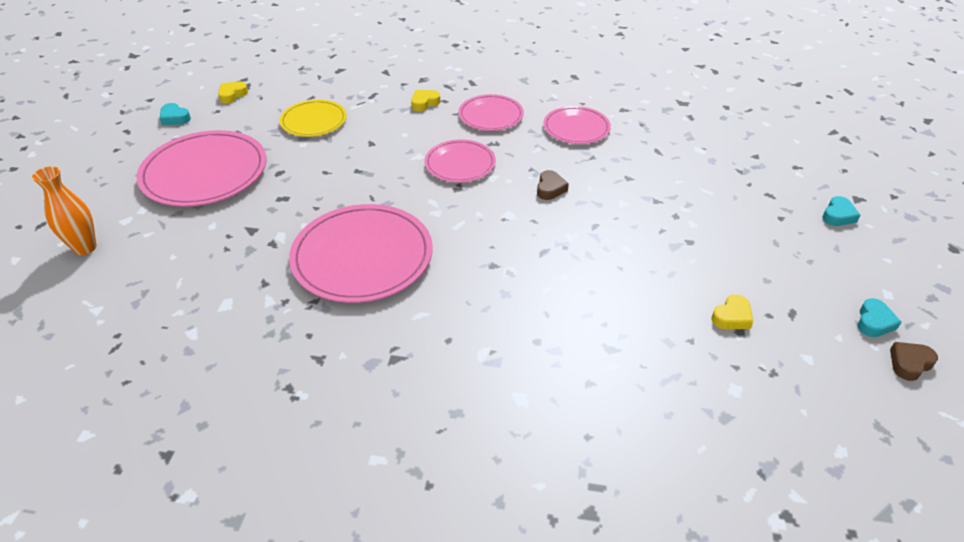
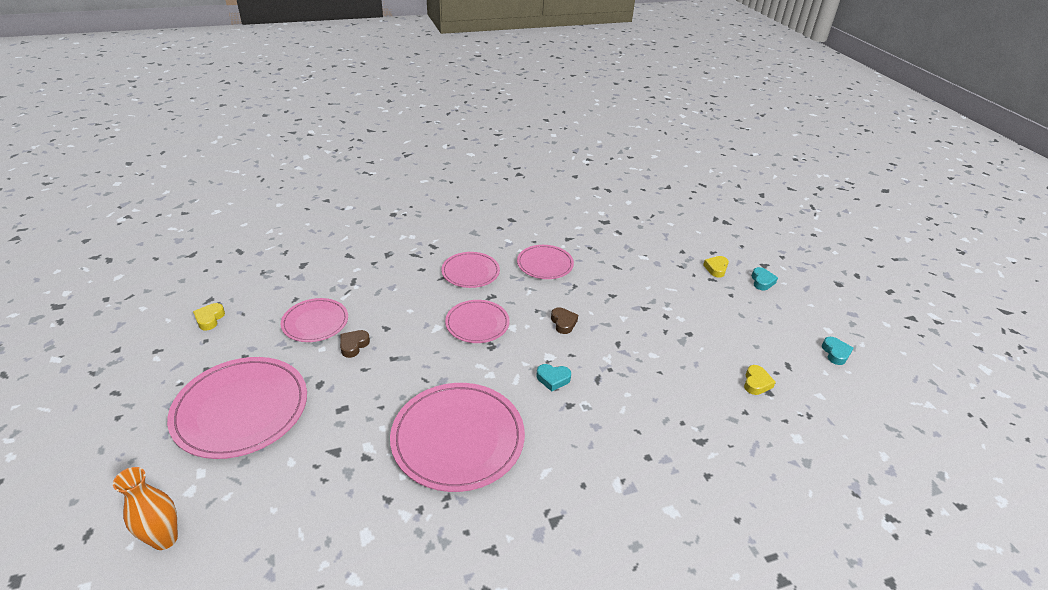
camera: 30 degrees left, 5 degrees down
turquoise heart [160,103,191,125] -> turquoise heart moved to [536,364,571,392]
yellow plate [280,100,347,137] -> pink plate [281,298,348,342]
yellow heart [411,90,440,111] -> yellow heart moved to [703,256,729,278]
brown heart [890,342,938,381] -> brown heart moved to [340,330,370,358]

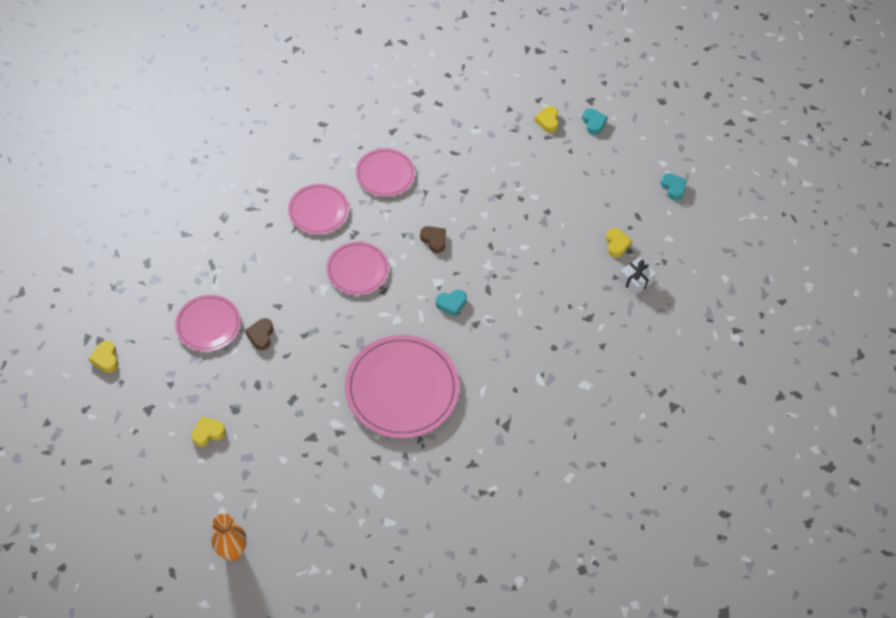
camera: 25 degrees left, 20 degrees up
pink plate [167,357,307,459] -> yellow heart [191,417,226,447]
none -> white gift [618,257,657,295]

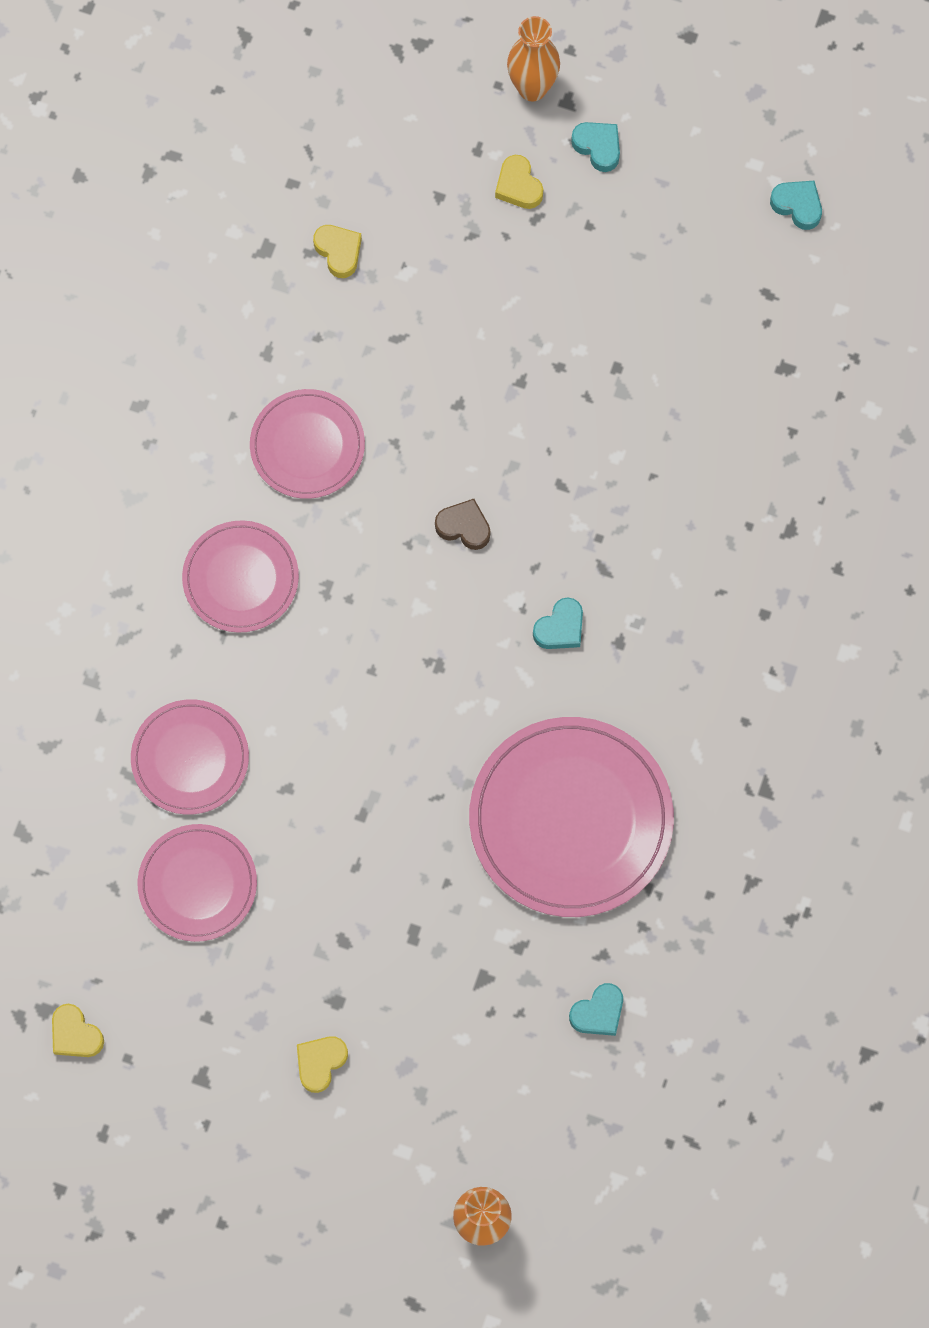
camera: 25 degrees left, 15 degrees up
brown heart [245,318,273,350] -> none
pink plate [326,242,389,295] -> pink plate moved to [131,699,249,815]
yellow heart [606,228,632,258] -> yellow heart moved to [313,225,362,278]
white gift [618,257,657,295] -> none
none -> orange vase [507,16,560,101]
none -> turquoise heart [569,983,623,1036]

